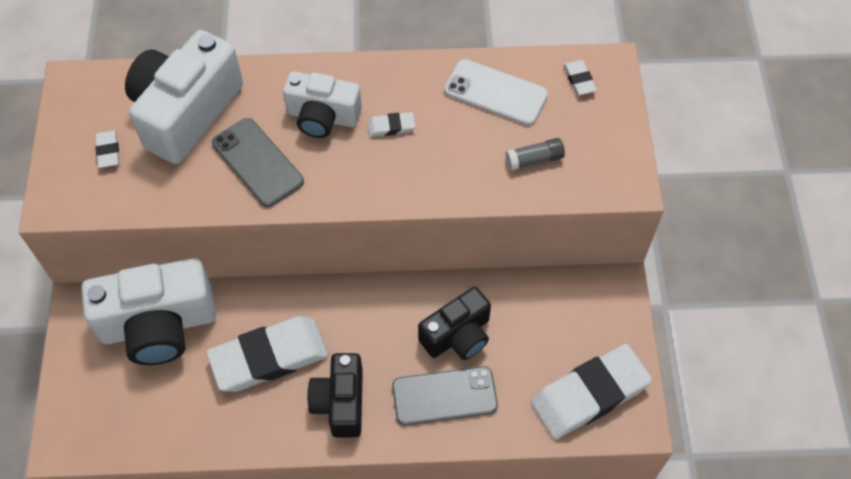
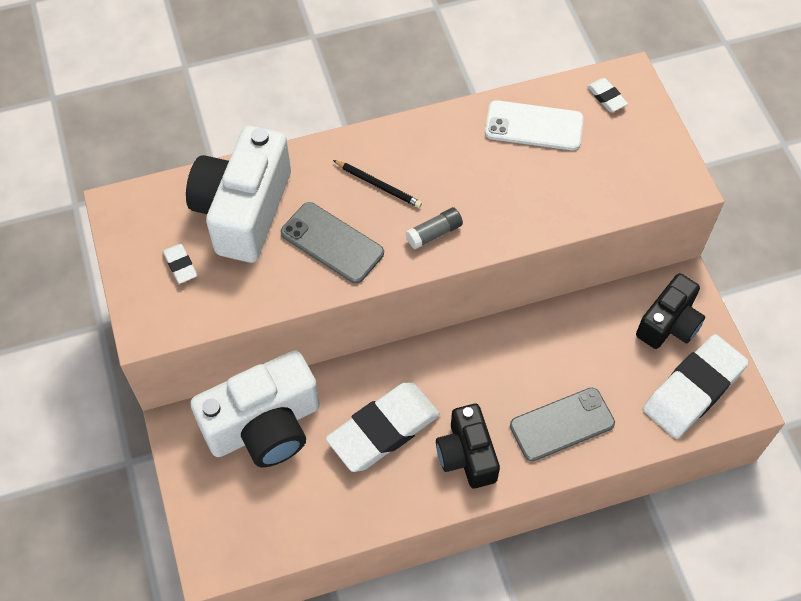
camera: 15 degrees left, 0 degrees up
white camera [283,71,362,138] -> black pencil [333,160,422,208]
white eraser [367,112,415,137] -> none
black camera [418,287,491,360] -> black camera moved to [636,273,705,349]
grey glue stick [505,138,565,171] -> grey glue stick moved to [406,207,463,249]

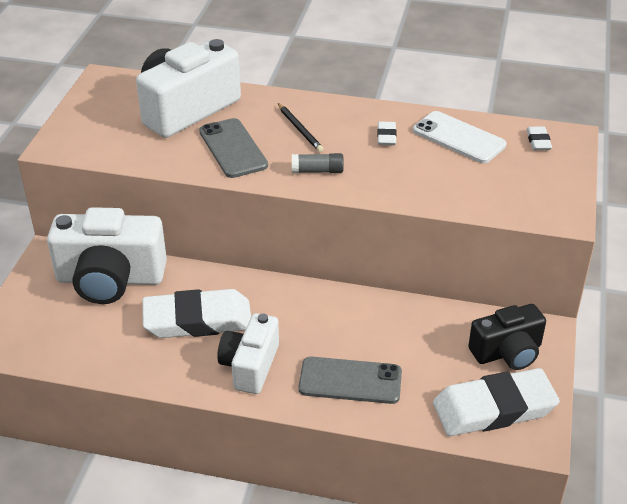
camera: 30 degrees right, 20 degrees down
white eraser [163,243,197,284] -> white eraser moved to [377,122,397,145]
black camera [436,404,500,489] -> white camera [217,313,279,394]

